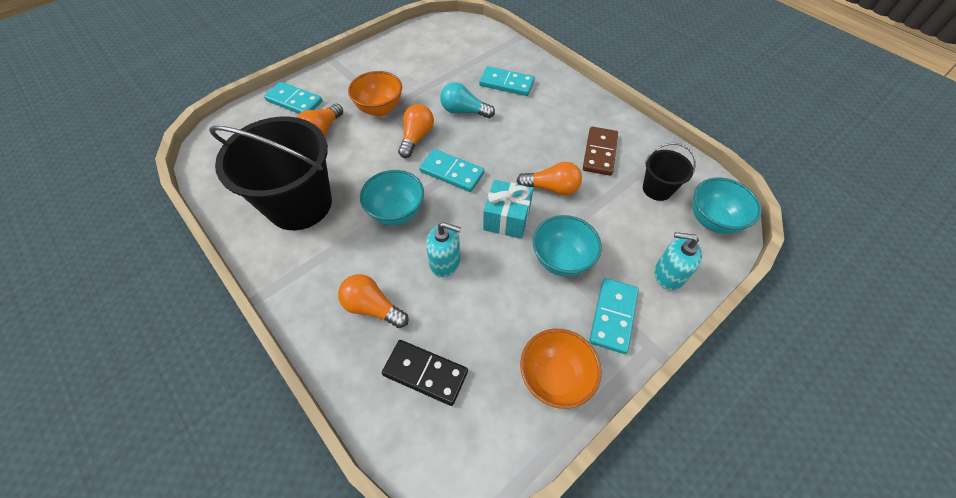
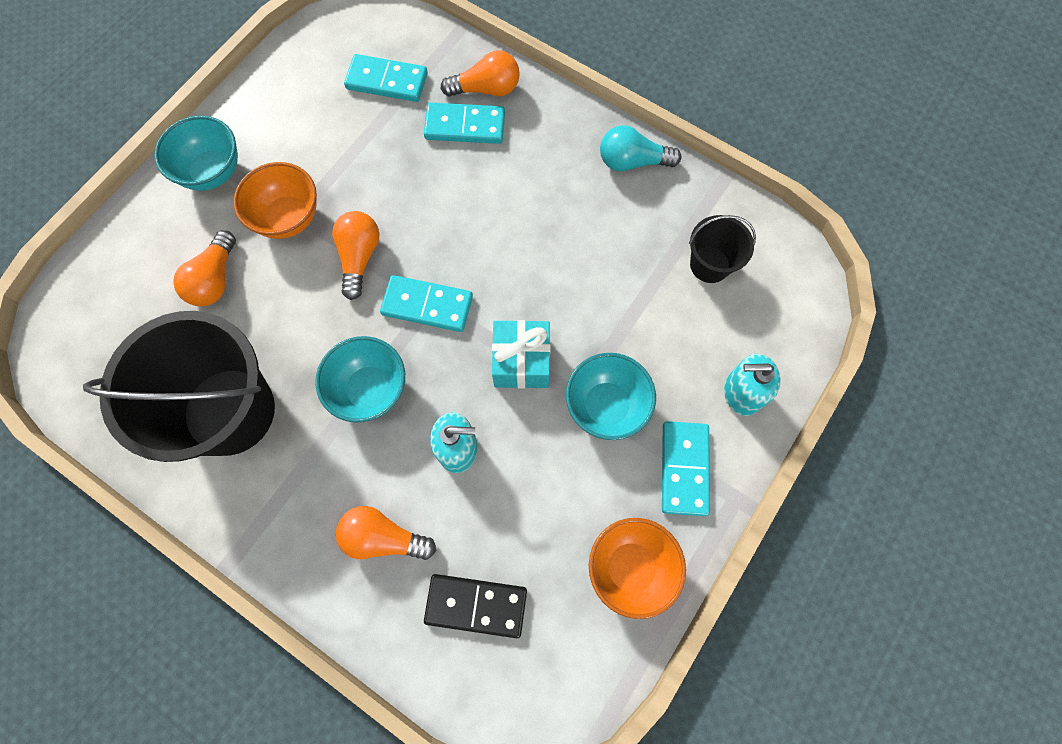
camera: 15 degrees left, 15 degrees up
turquoise domino [264,82,323,114] -> turquoise domino moved to [344,54,428,102]
turquoise light bulb [440,82,495,118] -> turquoise light bulb moved to [600,125,681,171]
orange light bulb [516,162,582,196] -> orange light bulb moved to [441,50,520,97]
brown domino [583,127,618,176] -> none
turquoise bowl [692,178,762,234] -> turquoise bowl moved to [154,115,238,191]

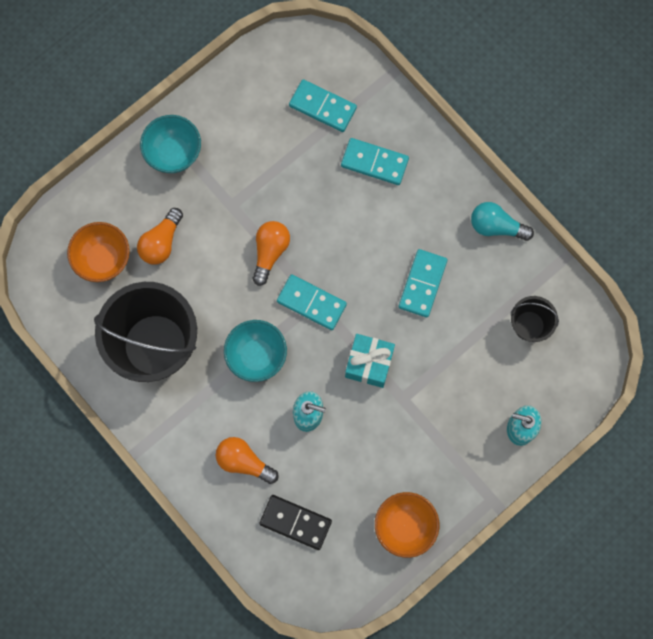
camera: 15 degrees right, 5 degrees up
orange bowl [233,162,317,239] -> orange bowl moved to [67,222,130,282]
orange light bulb [441,50,520,97] -> none
turquoise bowl [566,353,656,440] -> none
turquoise domino [662,421,710,516] -> turquoise domino moved to [399,249,448,318]

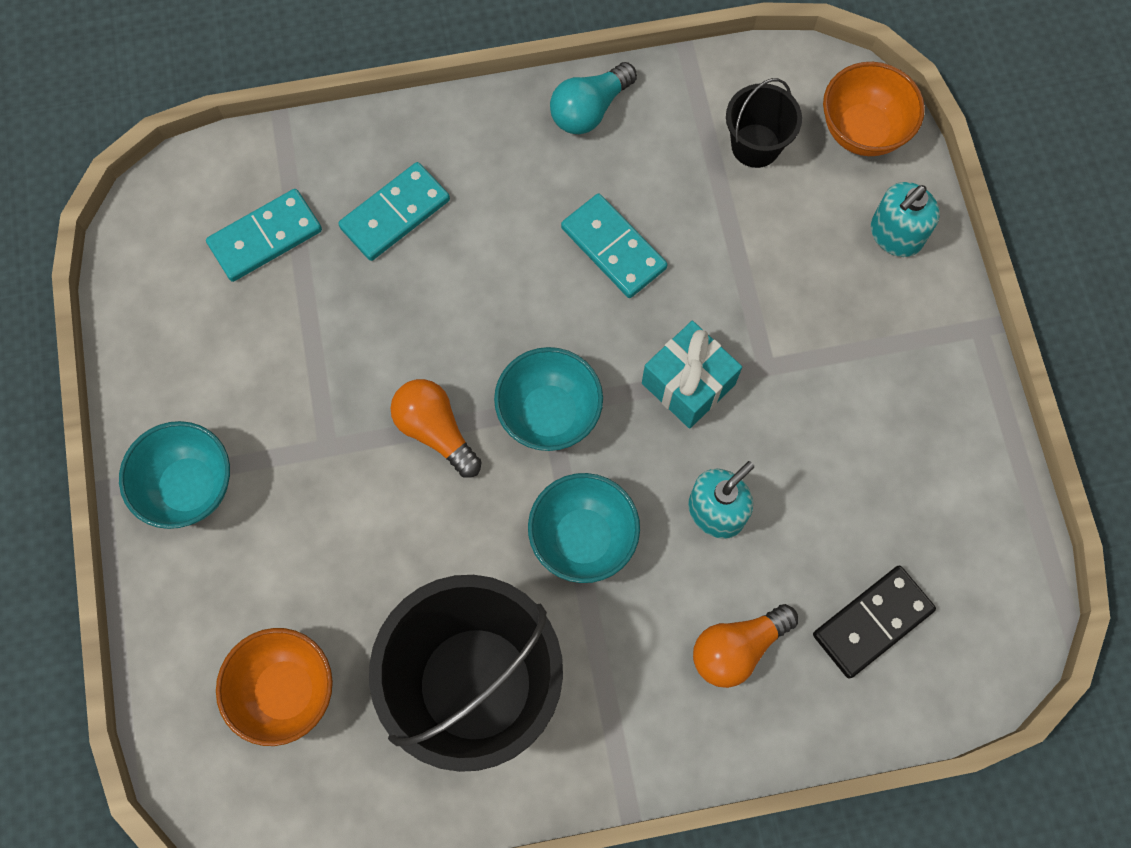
camera: 60 degrees left, 5 degrees down
orange light bulb [137,208,183,265] -> none
turquoise domino [277,275,347,330] -> turquoise bowl [494,347,603,451]
orange bowl [375,492,439,558] -> orange bowl moved to [823,62,925,156]

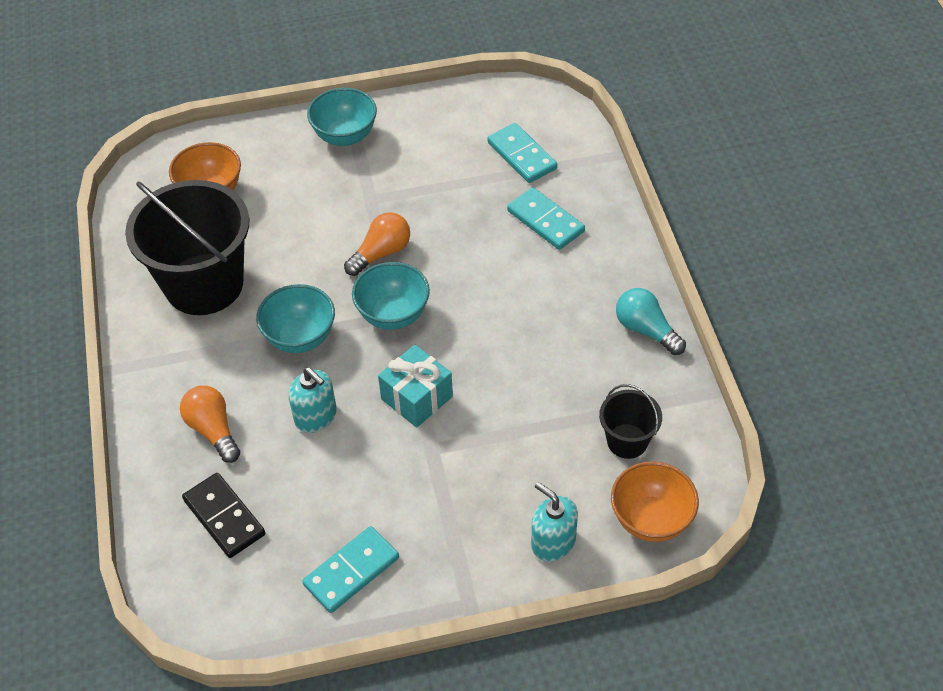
camera: 90 degrees right, 20 degrees down
turquoise domino [561,193,667,298] -> turquoise domino moved to [302,526,399,613]

